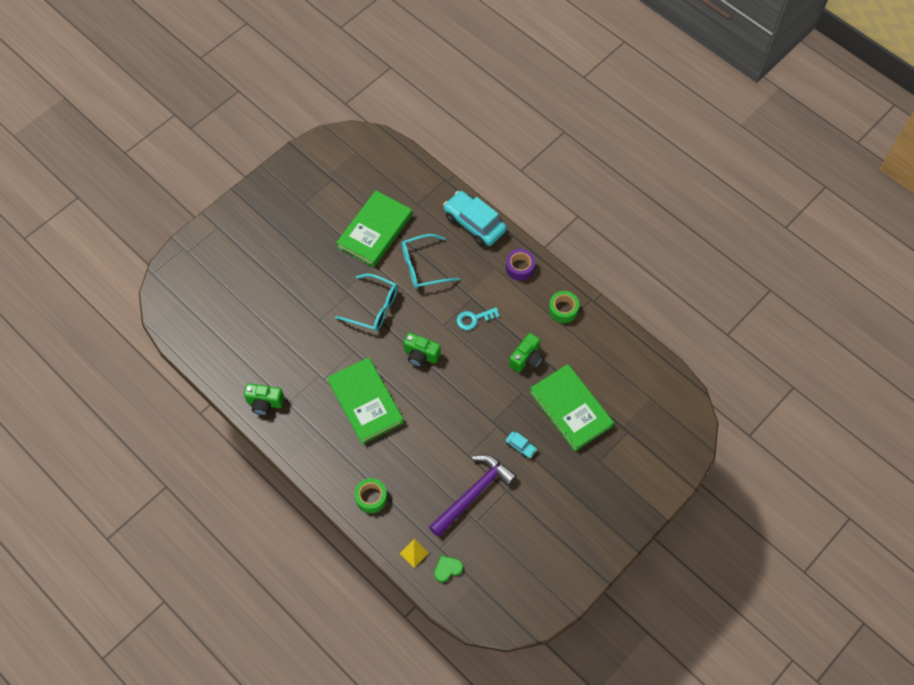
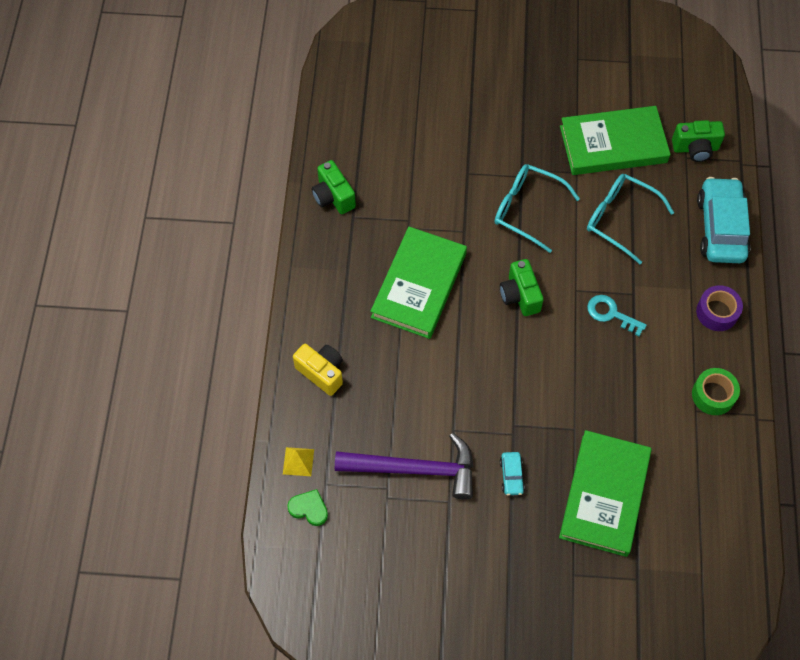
camera: 50 degrees right, 0 degrees up
turquoise glasses [335,274,398,331] -> turquoise glasses turned 135 degrees clockwise [495,164,580,253]
green tape [355,478,387,513] -> yellow camera [293,344,343,396]
green camera [509,333,543,373] -> green camera moved to [672,120,725,162]

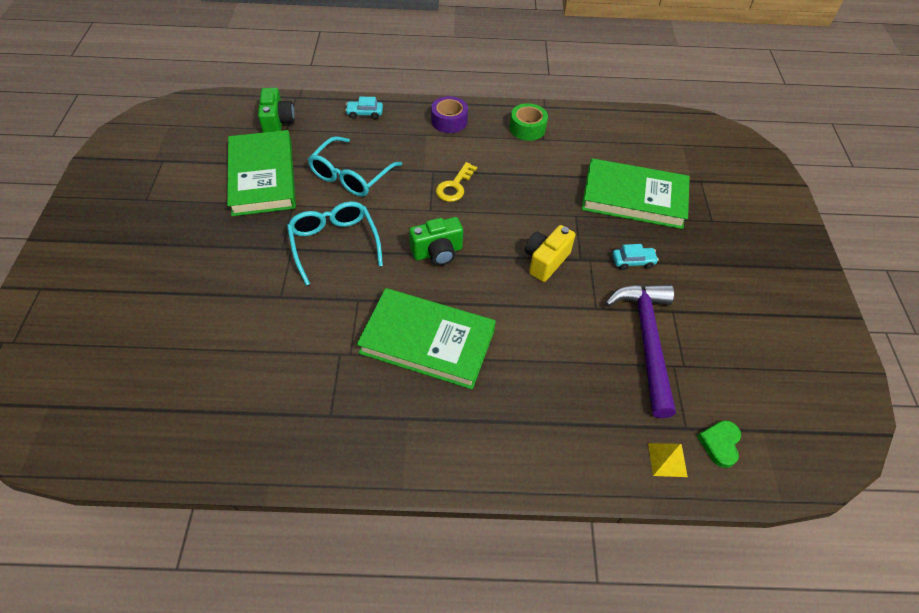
camera: 95 degrees left, 10 degrees down
yellow camera [293,344,343,396] -> yellow camera moved to [525,225,575,282]
green camera [311,160,356,214] -> none
turquoise glasses [495,164,580,253] -> turquoise glasses turned 135 degrees clockwise [287,201,383,286]
turquoise key [587,295,647,336] -> yellow key [436,162,477,202]
turquoise car [697,177,750,263] -> turquoise car [345,97,383,119], size x0.44

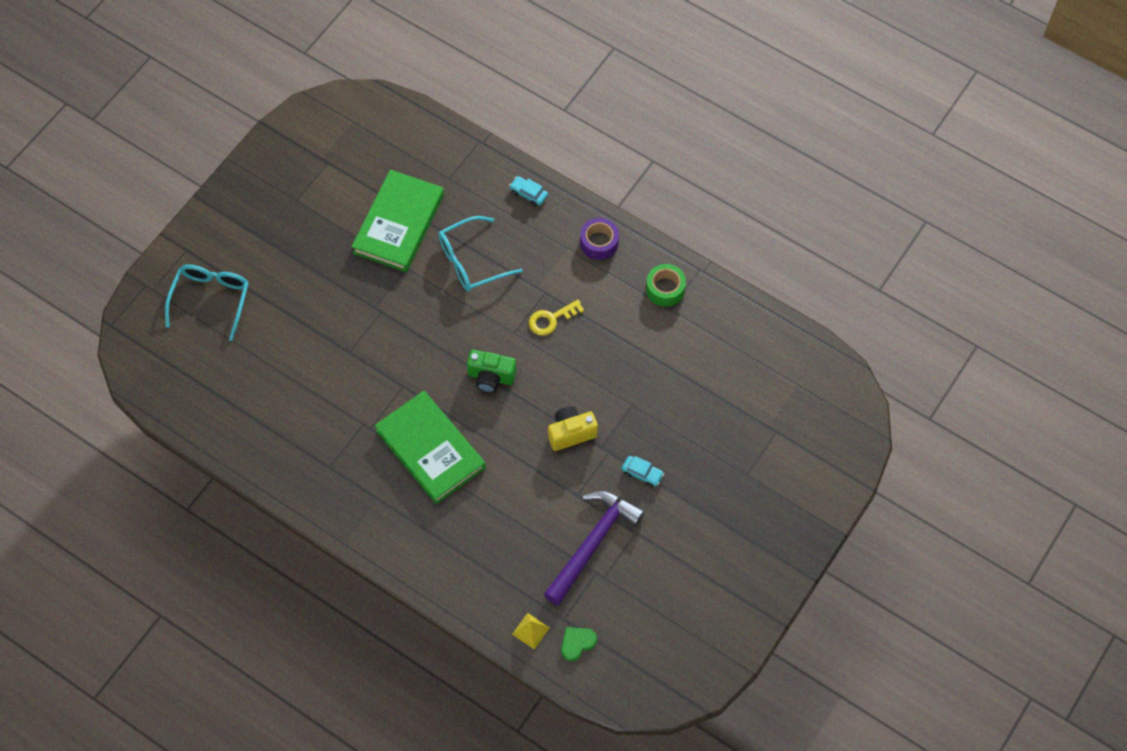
camera: 35 degrees right, 10 degrees up
green camera [258,88,295,133] -> none
turquoise glasses [287,201,383,286] -> turquoise glasses moved to [165,265,249,341]
green book [581,158,690,229] -> none

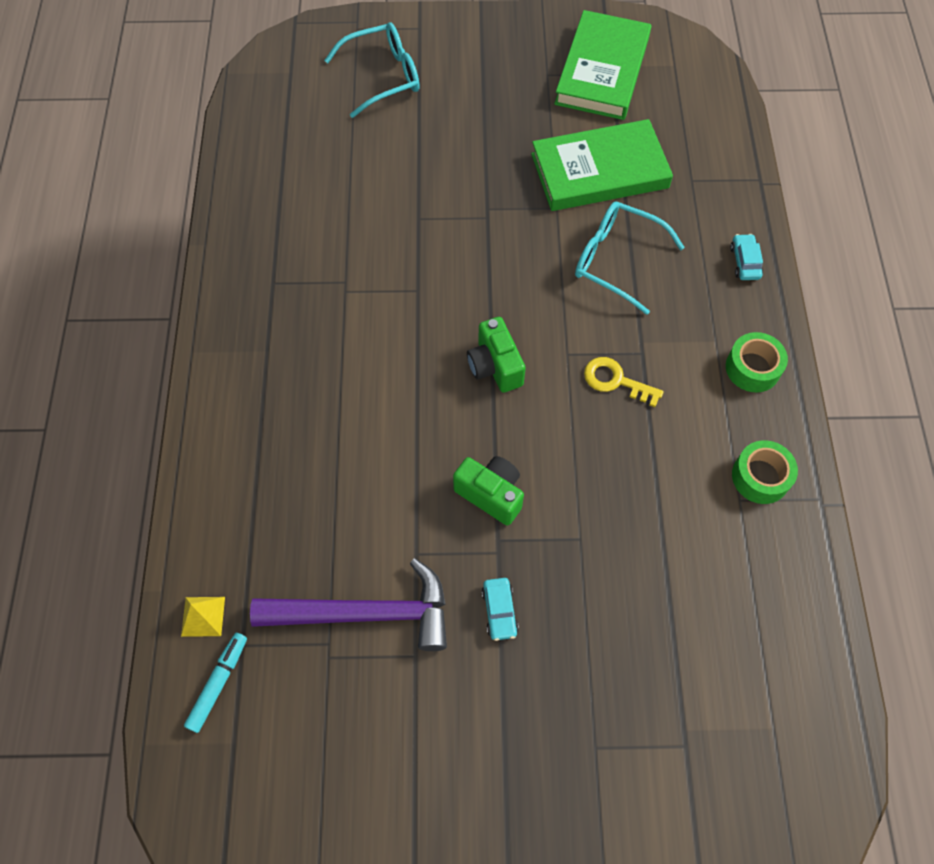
camera: 55 degrees right, 0 degrees up
green book [375,391,486,504] -> green book moved to [554,10,651,120]
yellow camera [548,406,598,451] -> green camera [453,456,524,526]
green heart [561,627,597,661] -> turquoise marker [184,633,247,733]
purple tape [580,218,619,260] -> green tape [726,332,788,392]

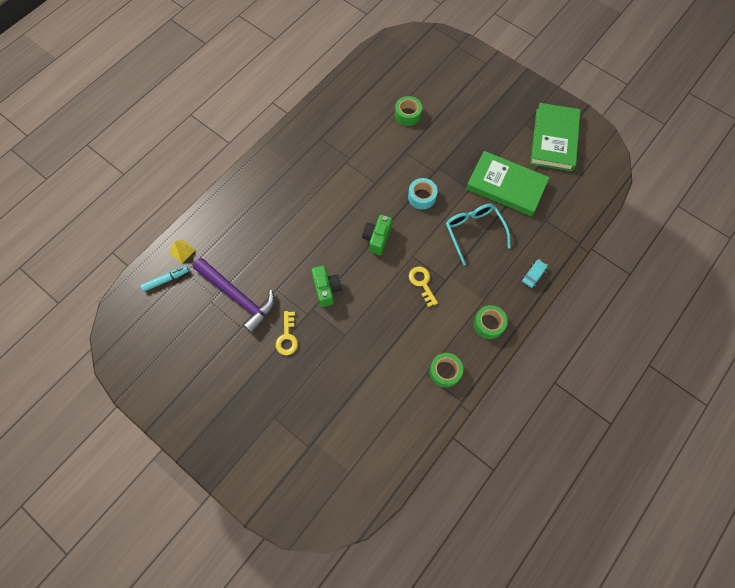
camera: 40 degrees right, 5 degrees up
turquoise glasses [324,22,419,118] -> none
turquoise car [482,578,519,641] -> yellow key [276,311,298,355]
green book [554,10,651,120] -> green book turned 45 degrees counterclockwise [530,103,581,171]
none -> green tape [395,96,422,126]
none -> turquoise tape [408,178,438,210]

